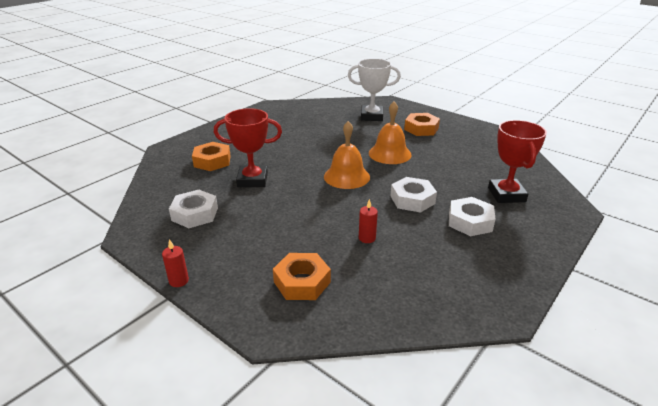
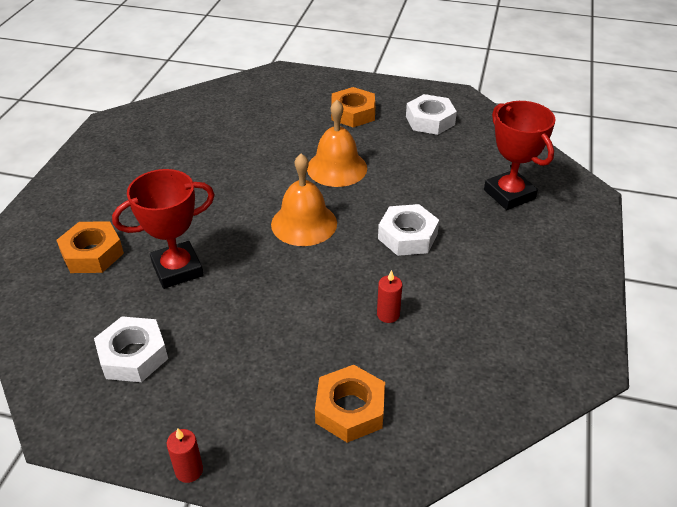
camera: 25 degrees left, 10 degrees up
white trophy [348,59,401,121] -> none
white nut [449,197,496,236] -> white nut moved to [406,94,457,135]

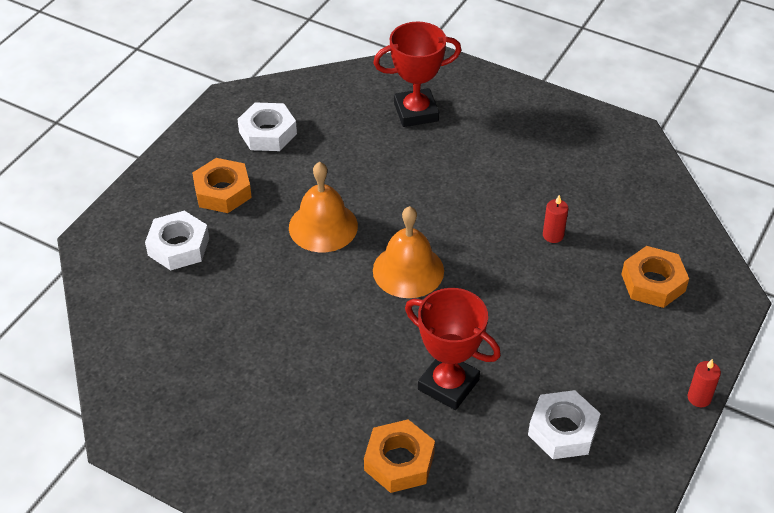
camera: 75 degrees left, 5 degrees up
red trophy [112,169,215,289] -> red trophy turned 45 degrees counterclockwise [405,288,501,410]
white nut [378,204,439,256] -> white nut moved to [145,211,209,270]

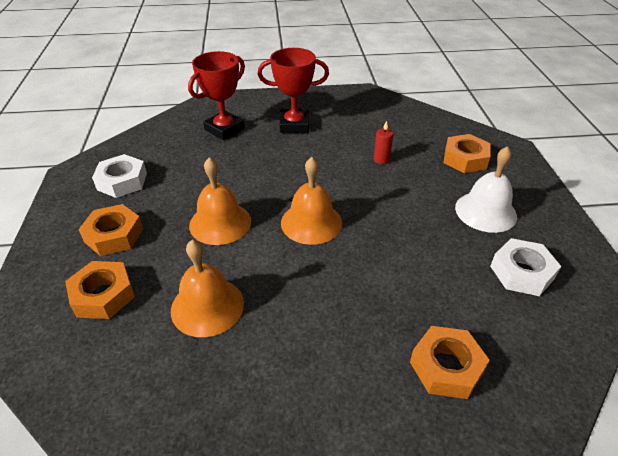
camera: 35 degrees left, 5 degrees down
white nut [145,211,209,270] -> orange nut [65,261,135,319]
red trophy [405,288,501,410] -> red trophy moved to [258,48,329,133]
red candle [688,359,721,407] -> none
none -> orange bell [171,240,244,337]
none -> white bell [455,146,517,233]

